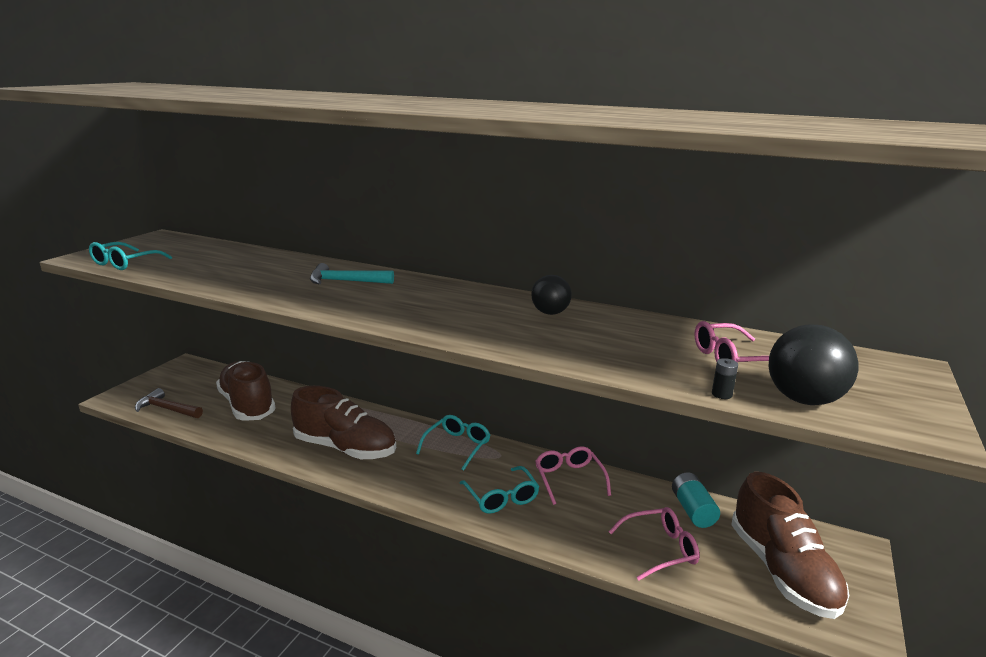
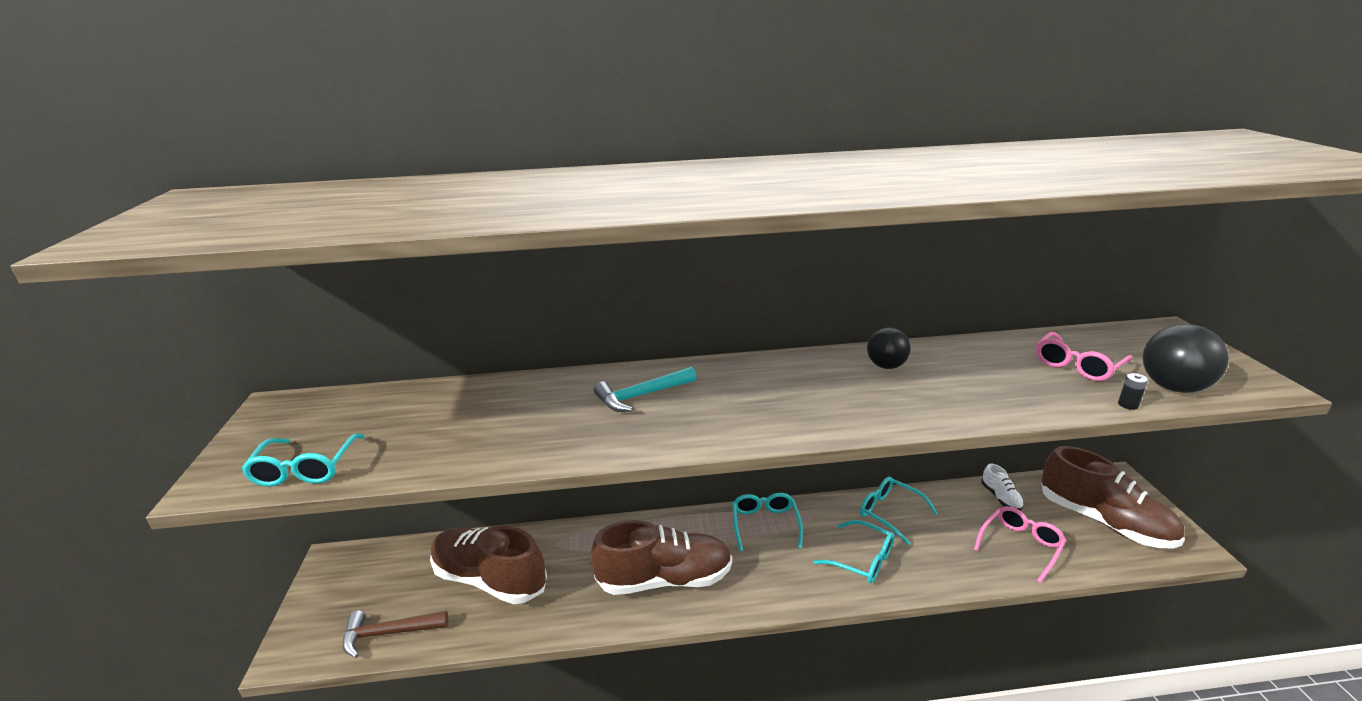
camera: 30 degrees left, 5 degrees up
pink glasses [535,446,611,505] -> turquoise glasses [860,477,938,545]
turquoise battery [672,472,720,528] -> white shoe [981,464,1024,510]

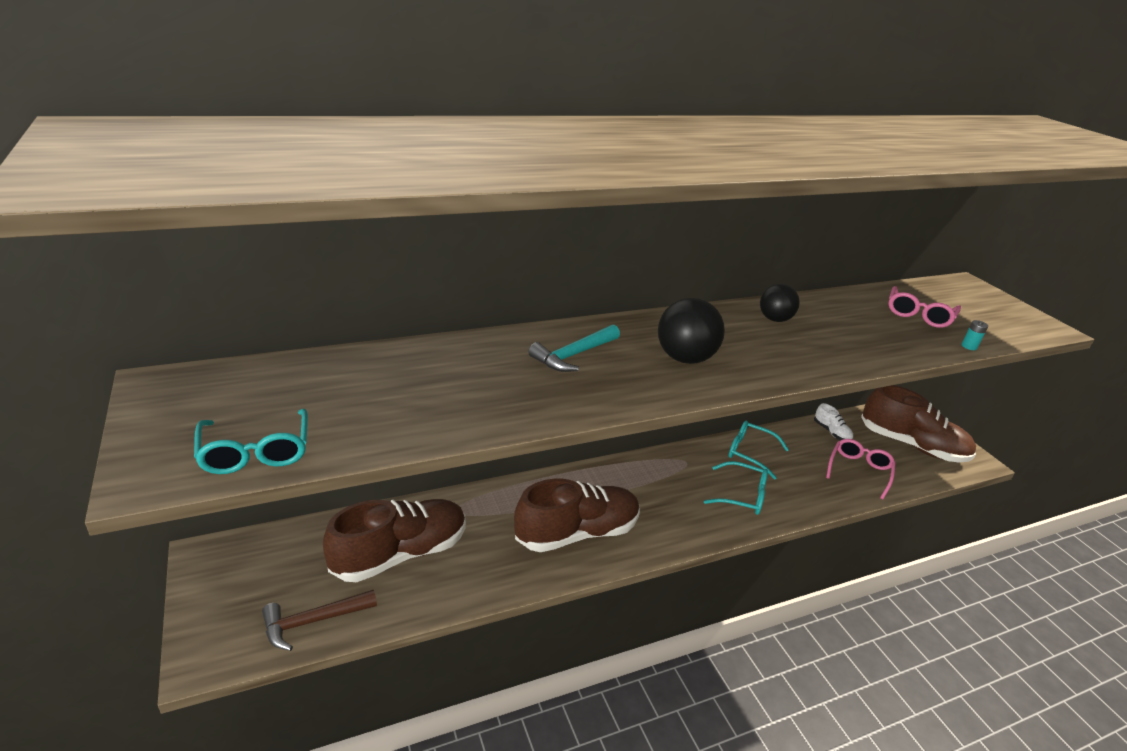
camera: 20 degrees left, 5 degrees up
brown shoe [430,526,547,604] -> brown shoe turned 135 degrees clockwise [323,499,466,582]
turquoise glasses [732,493,803,551] -> none
black battery [1118,373,1148,410] -> turquoise battery [962,320,988,350]
black ball [1143,324,1229,393] -> black ball moved to [658,298,725,364]

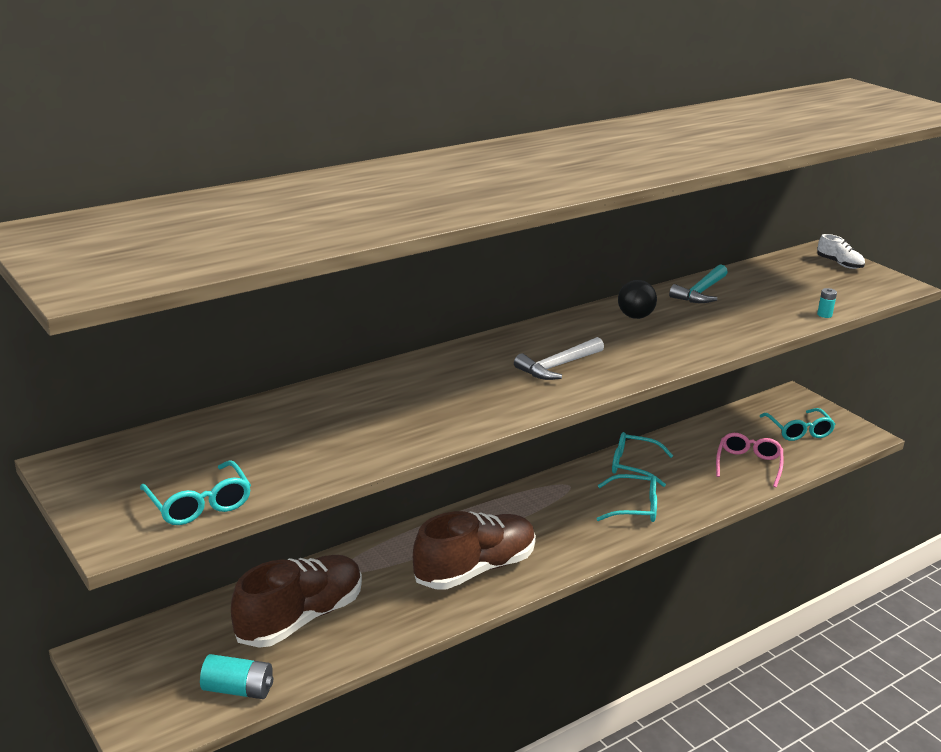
camera: 10 degrees left, 5 degrees down
brown hammer [262,590,377,651] -> turquoise battery [200,654,273,699]
turquoise hammer [528,324,620,372] -> turquoise hammer moved to [669,264,728,303]
black ball [658,298,725,364] -> white hammer [514,337,604,380]
white shoe [814,403,853,440] -> white shoe moved to [817,234,865,269]
brown shoe [861,385,976,462] -> turquoise glasses [760,408,835,441]
pink glasses [888,286,961,328] -> none

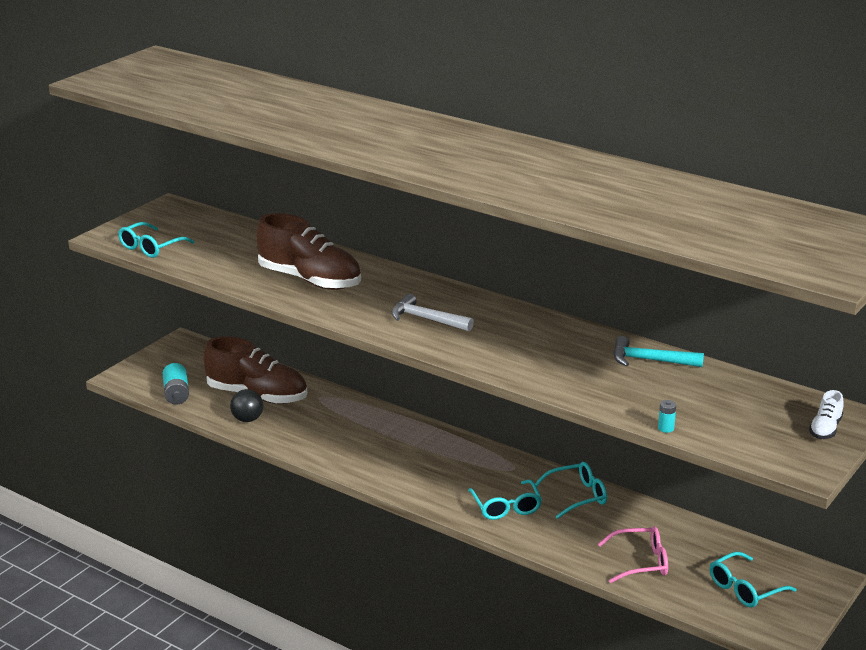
camera: 70 degrees right, 0 degrees up
brown shoe [413,511,536,590] -> brown shoe moved to [257,213,361,290]
turquoise glasses [612,432,673,487] -> turquoise glasses turned 75 degrees clockwise [535,462,607,519]
black ball [618,280,657,319] -> black ball moved to [230,389,263,422]

